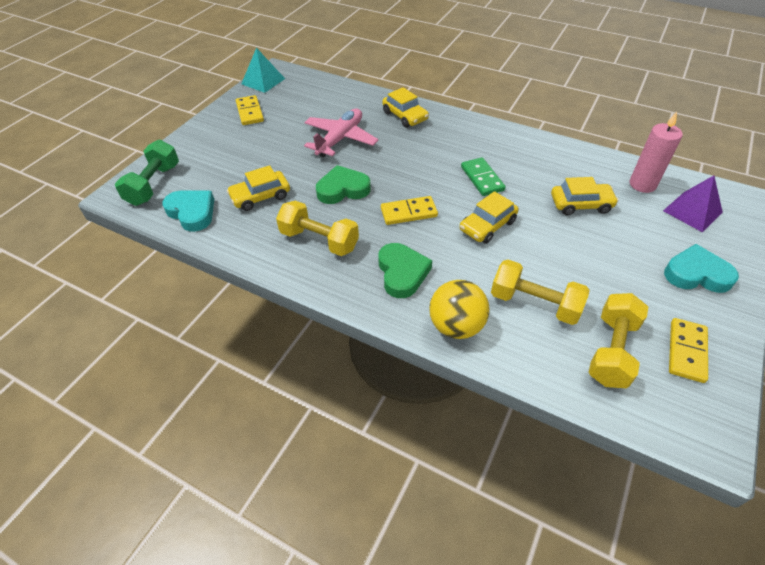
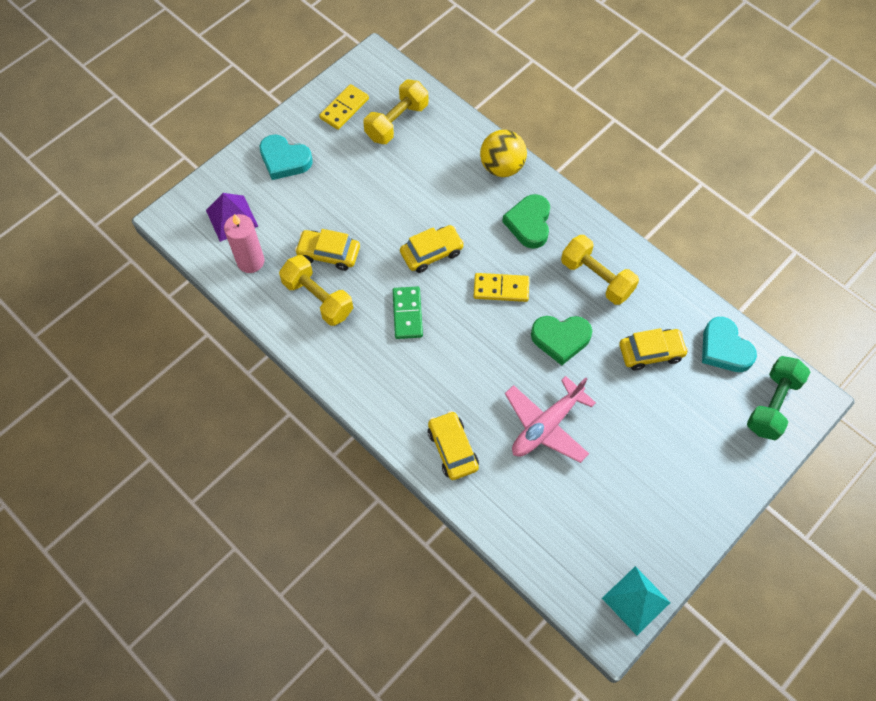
camera: 165 degrees left, 15 degrees up
yellow domino [236,95,264,125] -> none
yellow dumbbell [491,260,590,325] -> yellow dumbbell moved to [279,255,353,326]

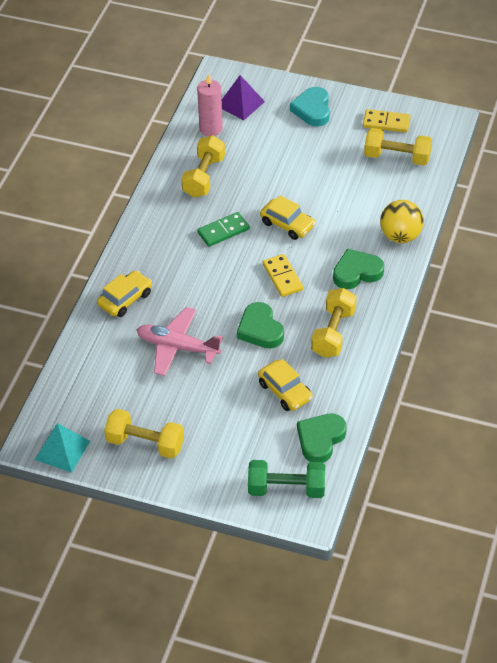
camera: 65 degrees right, 15 degrees down
yellow car [295,229,360,271] -> none
turquoise heart [702,317,757,372] -> green heart [297,414,347,463]
none -> yellow dumbbell [104,409,184,459]

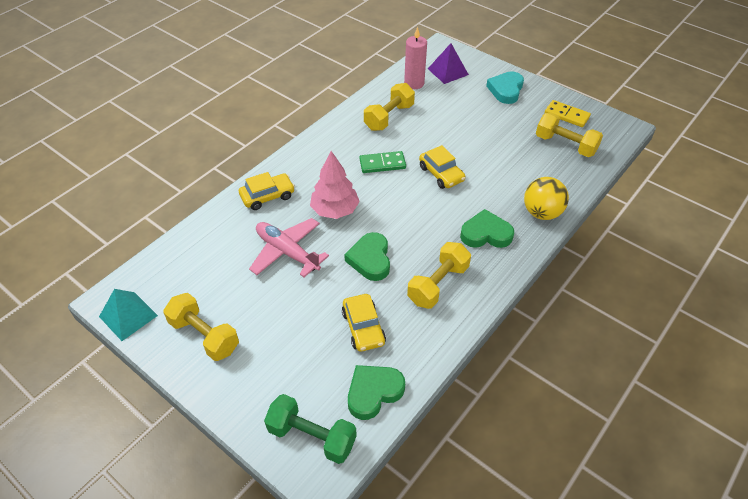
camera: 20 degrees right, 0 degrees up
yellow domino [263,254,303,297] -> none
none -> pink tree [310,151,360,219]

